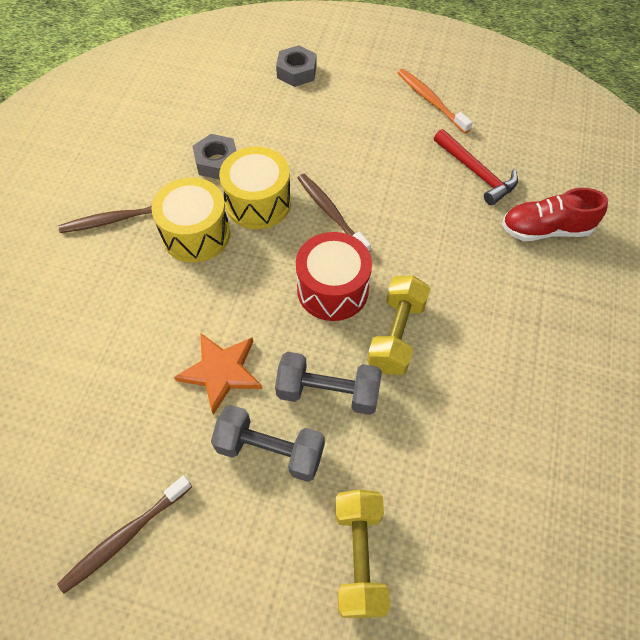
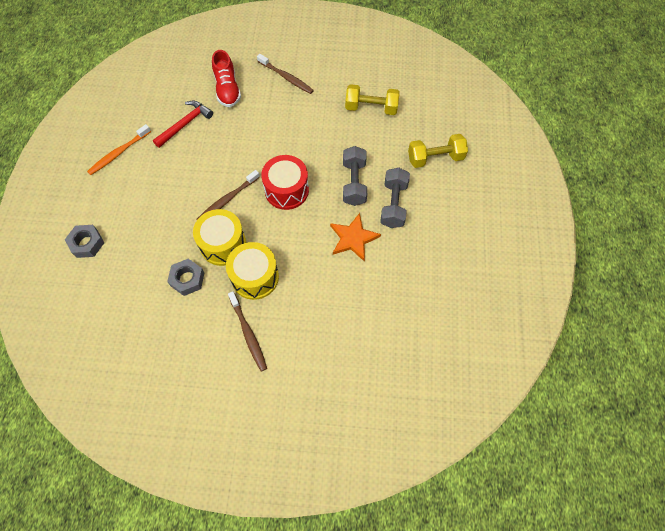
camera: 100 degrees left, 5 degrees up
brown toothbrush [57,475,192,594] -> brown toothbrush moved to [257,54,314,94]
yellow dumbbell [367,275,430,375] -> yellow dumbbell moved to [345,84,400,115]

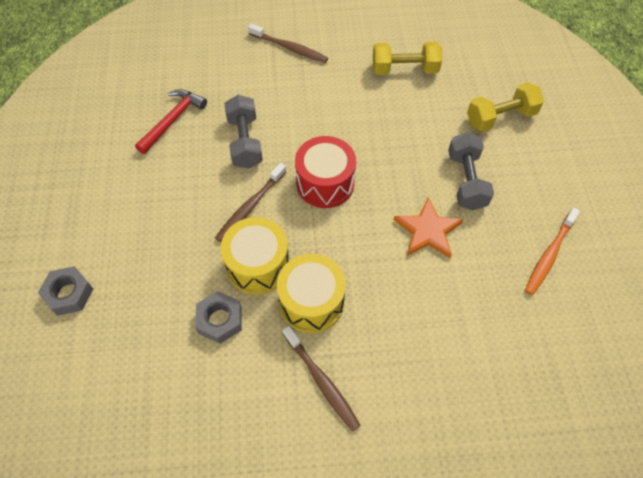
camera: 10 degrees left, 5 degrees down
orange toothbrush [87,124,151,175] -> orange toothbrush moved to [525,207,580,295]
red shoe [212,50,241,107] -> none
grey dumbbell [343,146,367,206] -> grey dumbbell moved to [224,95,263,169]

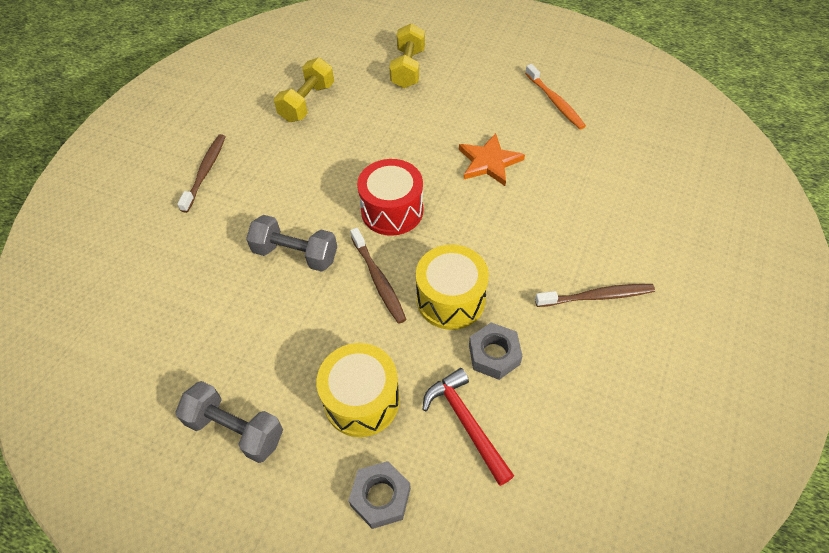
camera: 60 degrees left, 5 degrees down
red hammer [135,89,207,154] -> red hammer moved to [422,368,514,486]
brown toothbrush [248,23,328,63] -> brown toothbrush turned 45 degrees counterclockwise [177,134,226,213]
yellow drum [277,254,346,333] -> yellow drum moved to [316,343,400,437]
grey dumbbell [448,132,494,210] -> grey dumbbell moved to [175,381,283,463]

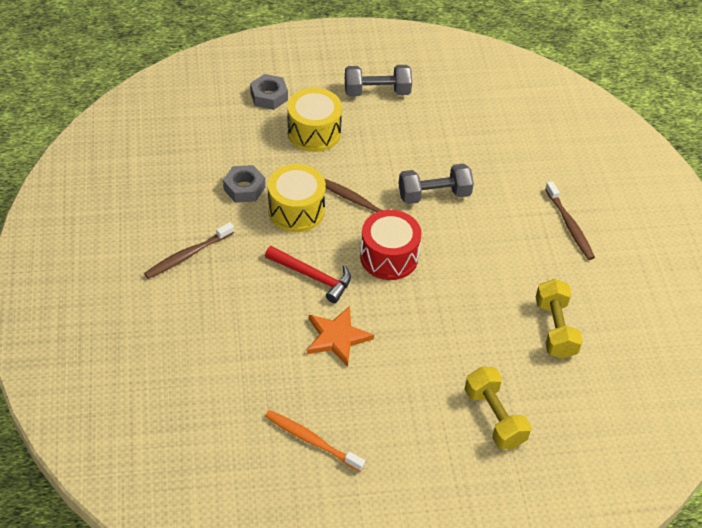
camera: 145 degrees right, 5 degrees down
red hammer [422,368,514,486] -> red hammer moved to [265,246,351,303]

